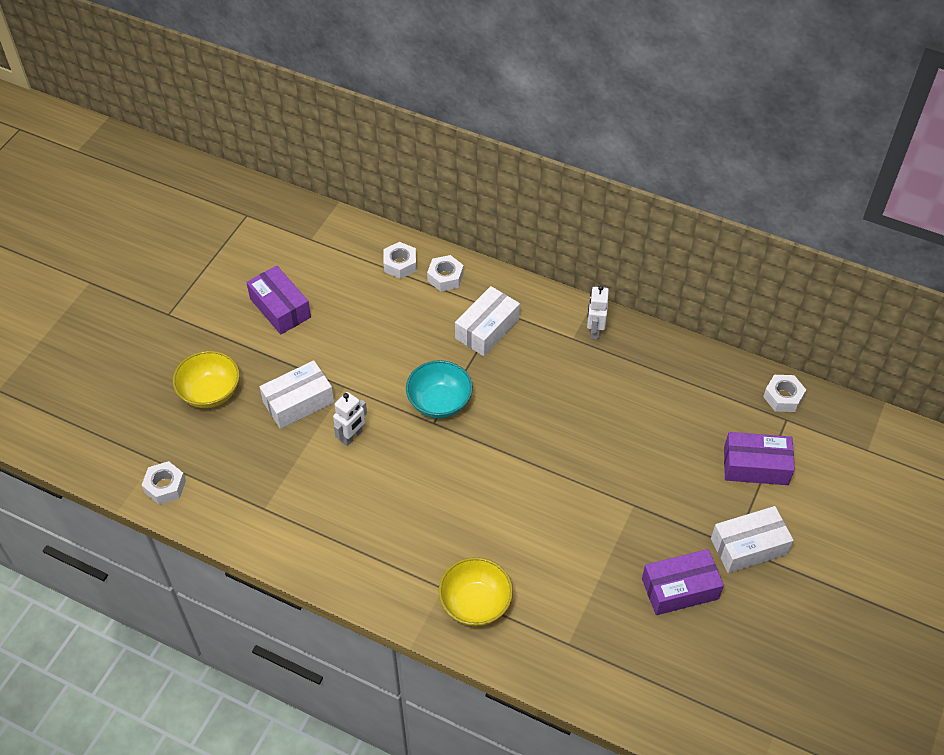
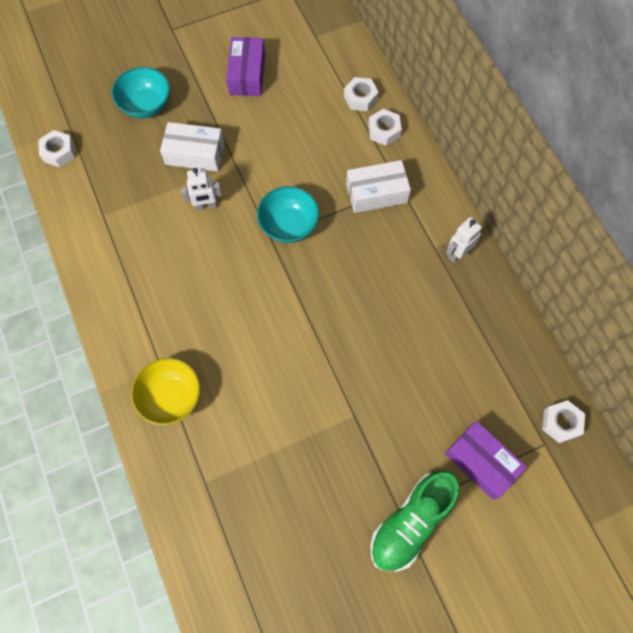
camera: 40 degrees right, 15 degrees up
yellow bowl [173,351,240,408] -> turquoise bowl [112,67,170,118]
purple box [642,549,724,615] -> none
white box [711,506,794,573] -> green shoe [370,470,460,571]

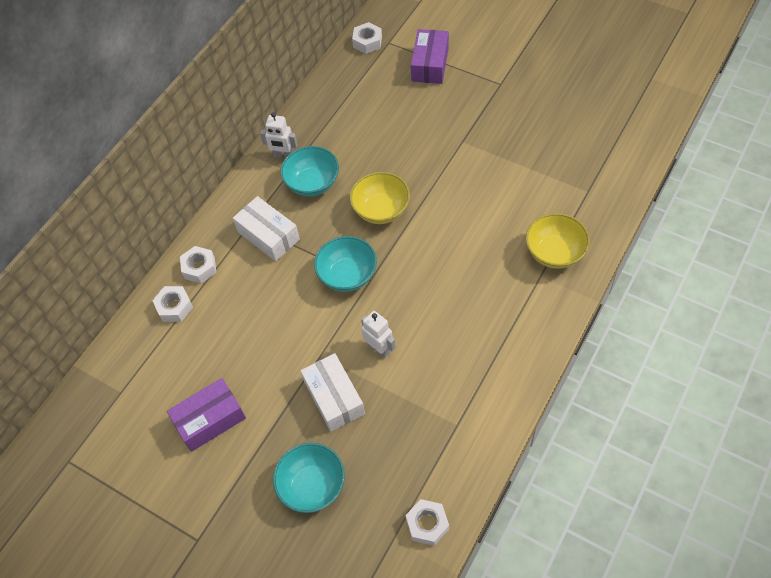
camera: 120 degrees left, 10 degrees down
green shoe [370,470,460,571] -> none
none -> turquoise bowl [280,146,339,197]
none -> yellow bowl [350,172,410,224]

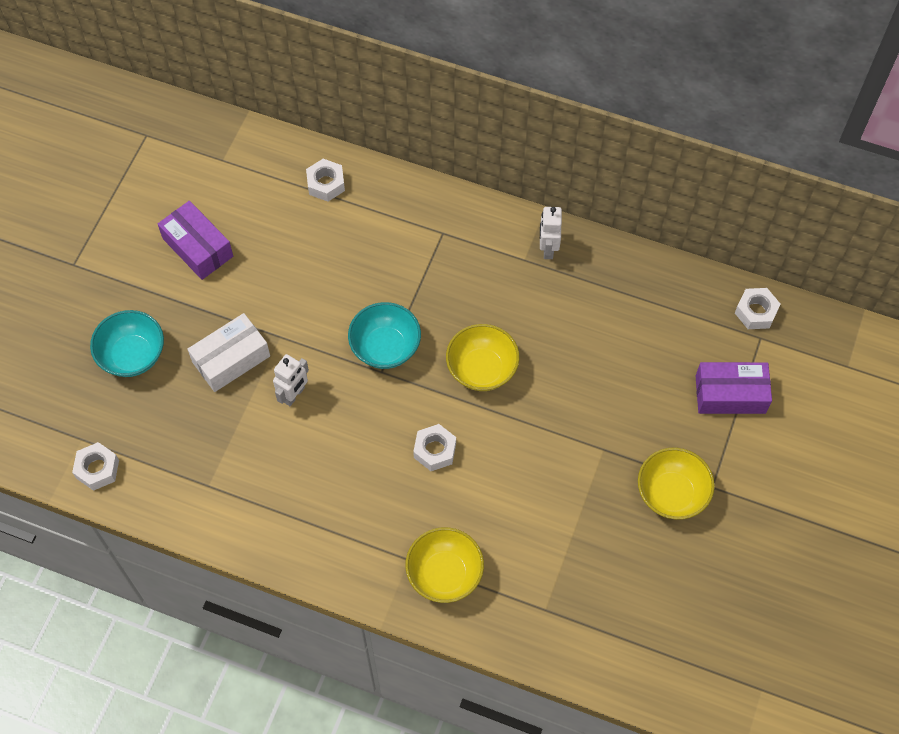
camera: 75 degrees right, 5 degrees up
white nut [180,246,216,284] -> white nut moved to [413,424,456,471]
white box [233,196,300,261] -> none
turquoise bowl [280,146,339,197] -> none
none -> yellow bowl [638,448,715,520]

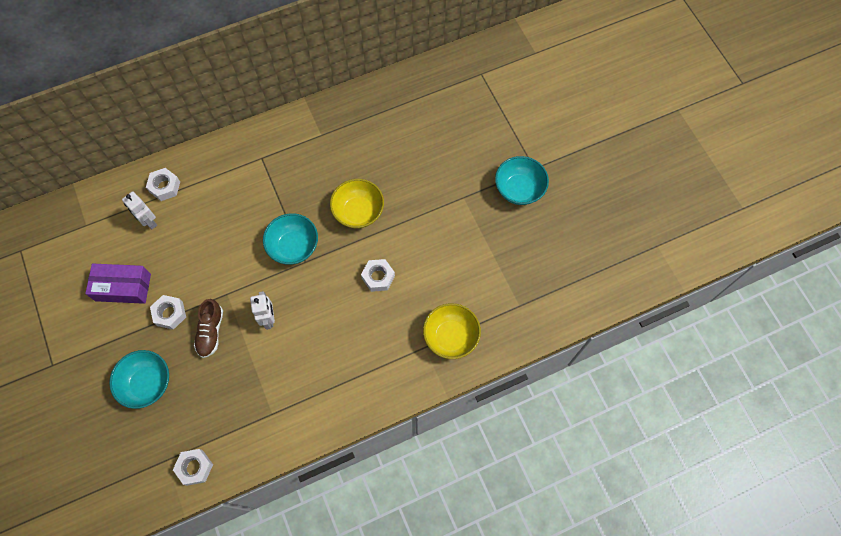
camera: 45 degrees left, 5 degrees up
white box [187,313,270,392] -> brown shoe [194,299,223,358]
white robot [540,207,562,259] -> white robot moved to [122,191,157,229]
yellow bowl [638,448,715,520] -> turquoise bowl [495,156,549,205]
purple box [696,362,772,414] -> none
white nut [735,288,780,329] -> white nut moved to [150,295,186,330]

